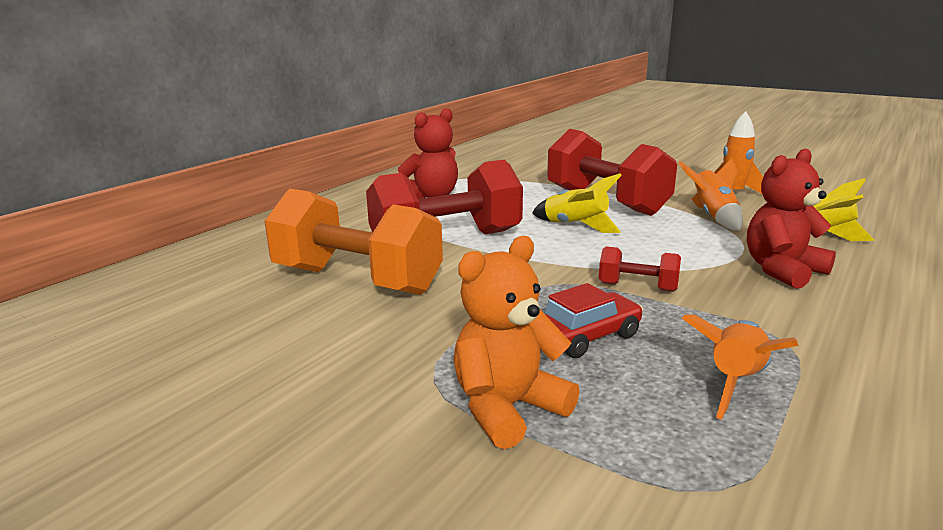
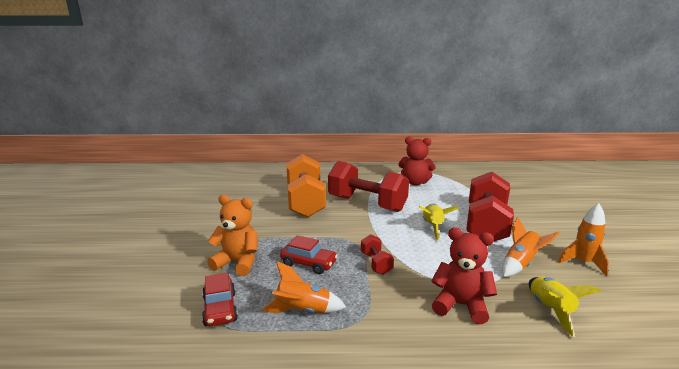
camera: 55 degrees right, 0 degrees up
none -> red car [202,273,238,326]

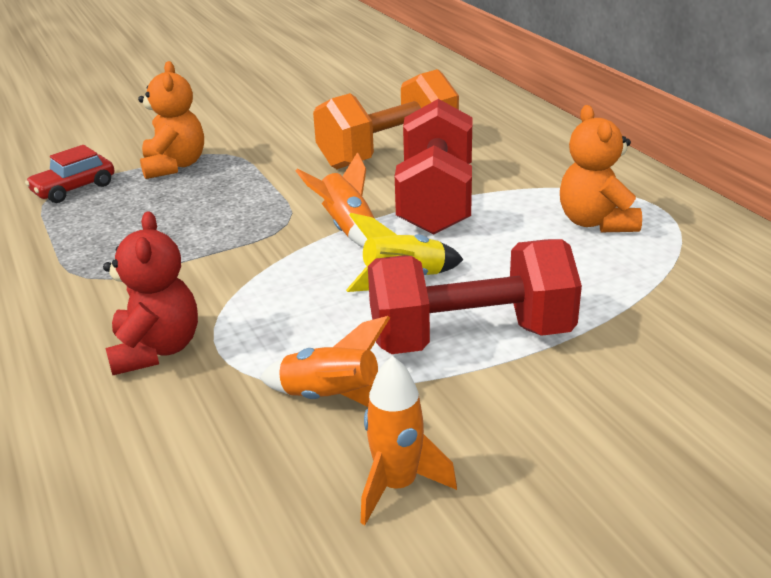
camera: 65 degrees right, 10 degrees up
orange rocket [262,261,346,313] -> orange rocket moved to [296,152,375,248]
red car [280,235,338,274] -> none
red dumbbell [361,234,394,275] -> none
red teddy bear [398,136,436,185] -> orange teddy bear [560,105,642,232]
yellow rocket [529,277,601,337] -> none

